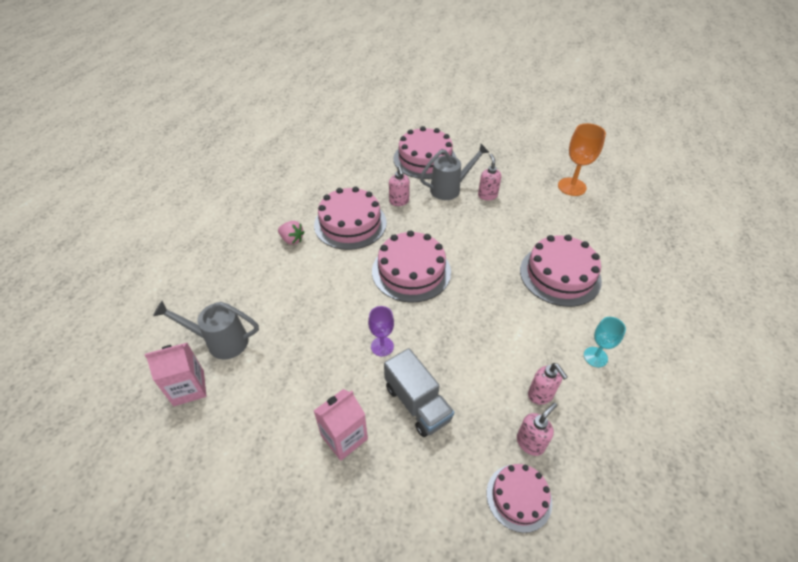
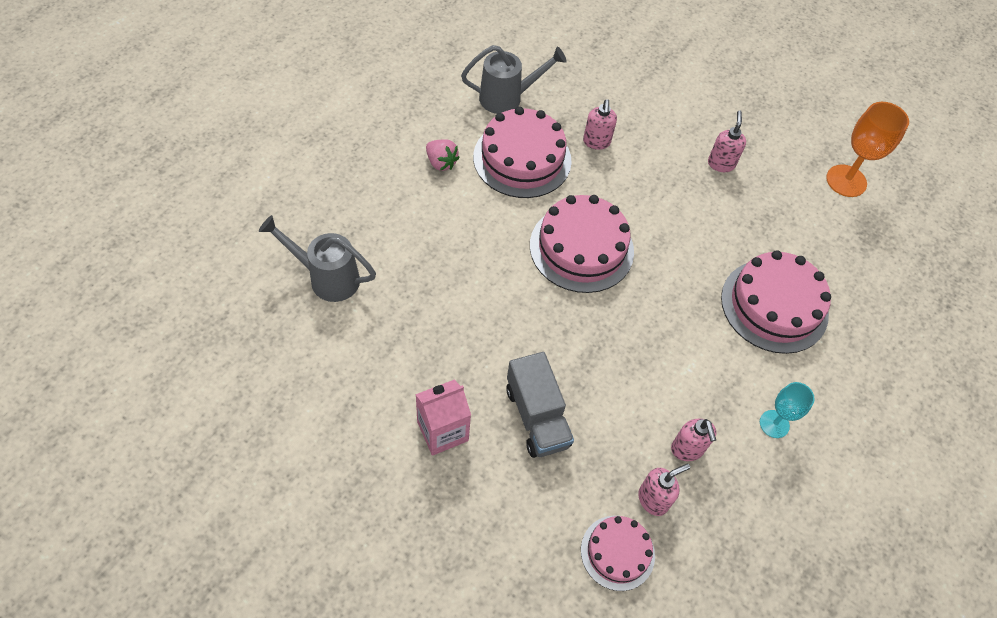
camera: 10 degrees right, 10 degrees up
pink carton [145,342,206,406] -> none
purple goblet [368,306,394,356] -> none
pink cake [393,126,456,179] -> none
grey watering can [420,144,490,200] -> grey watering can moved to [461,45,567,114]

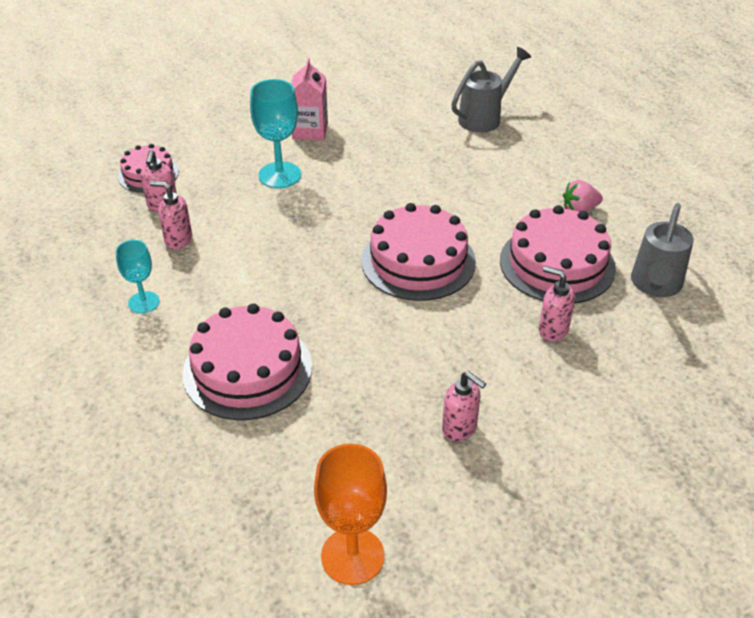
camera: 125 degrees right, 15 degrees down
grey truck [506,352,574,458] -> turquoise goblet [250,79,301,188]

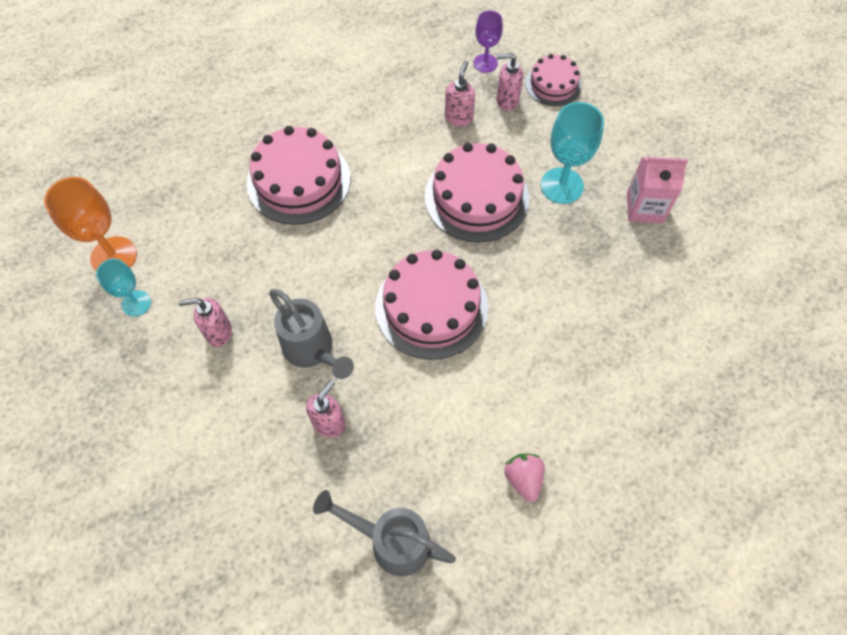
camera: 90 degrees right, 20 degrees up
turquoise goblet [116,240,160,313] -> turquoise goblet moved to [96,259,151,317]
pink soap dispenser [442,371,486,442] -> pink soap dispenser turned 45 degrees clockwise [178,298,232,347]
grey watering can [451,47,531,133] -> grey watering can moved to [269,289,354,379]
pink cake [500,205,616,304] -> pink cake moved to [424,143,529,242]
none -> purple goblet [474,11,503,73]

